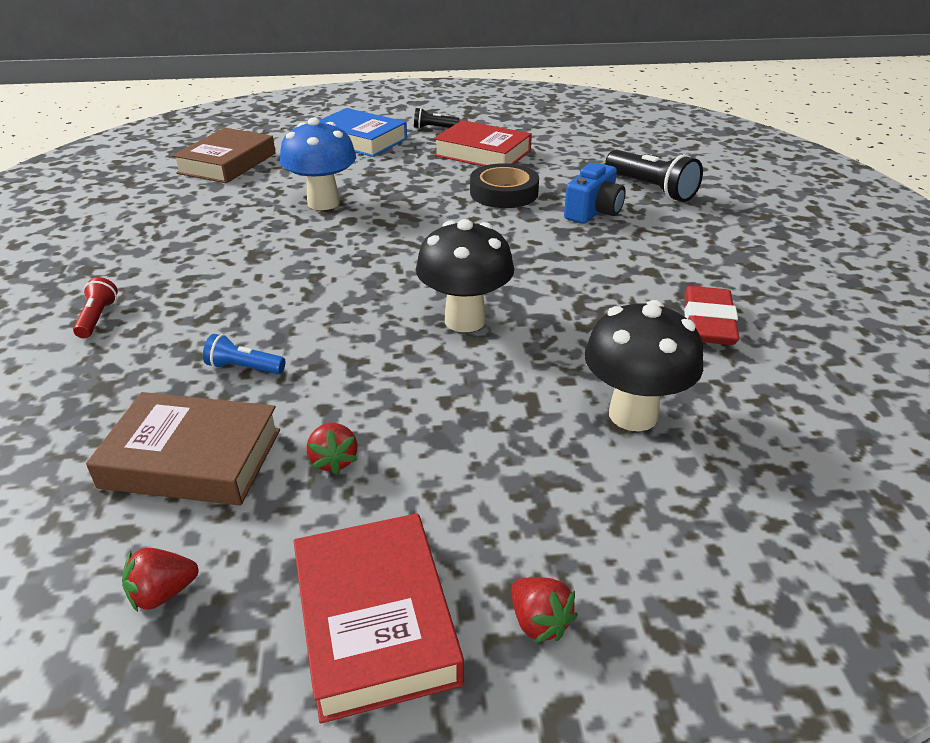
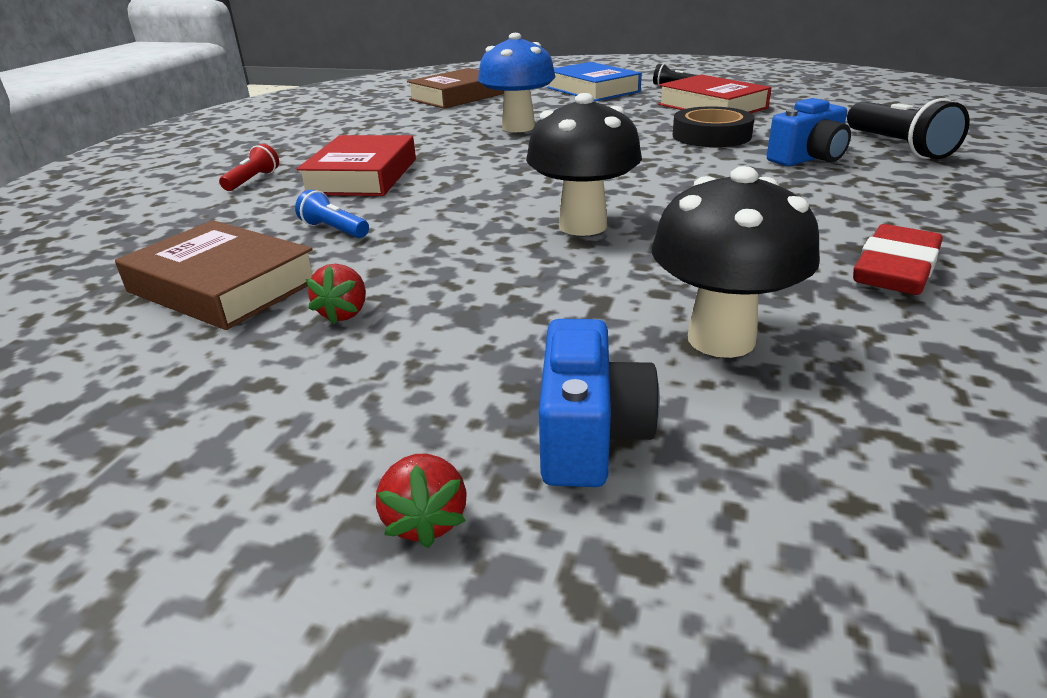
camera: 25 degrees right, 5 degrees down
red strawberry [122,548,198,612] -> none
red book [294,513,464,723] -> red book moved to [297,135,416,196]
none -> blue camera [539,319,660,487]

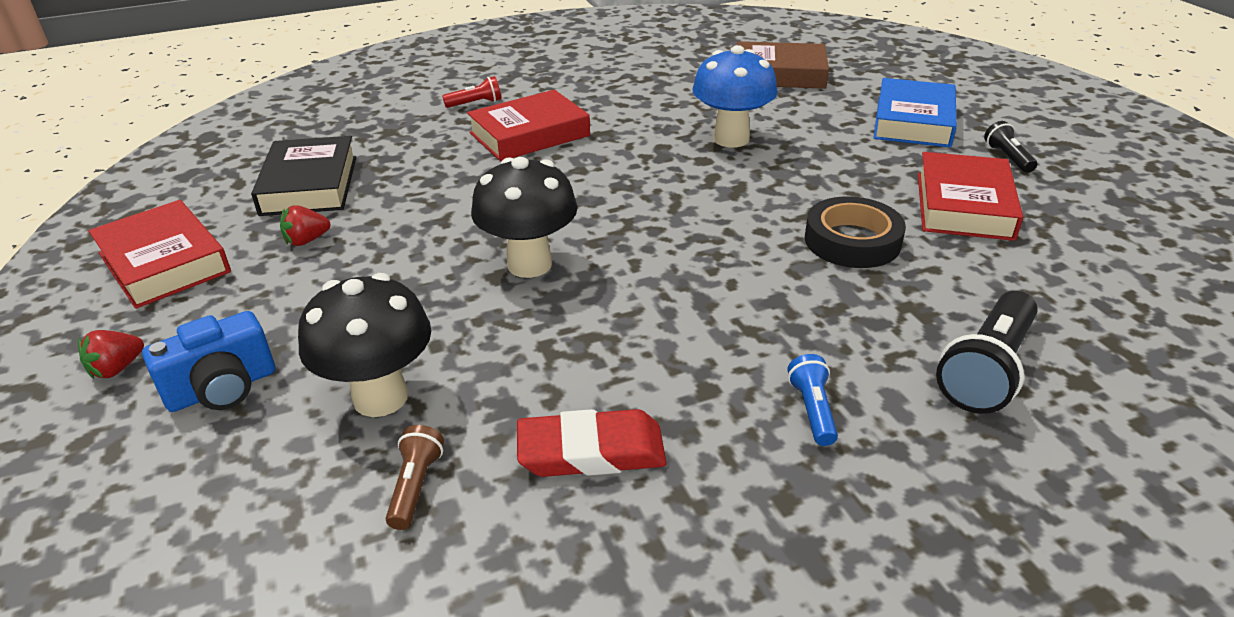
camera: 50 degrees right, 5 degrees up
brown book [115,220,313,330] -> black book [251,136,356,216]
blue flashlight [295,189,369,238] -> blue flashlight moved to [788,354,838,446]
blue camera [767,98,851,166] -> none
none -> red book [88,200,231,309]
none -> brown flashlight [386,425,444,530]

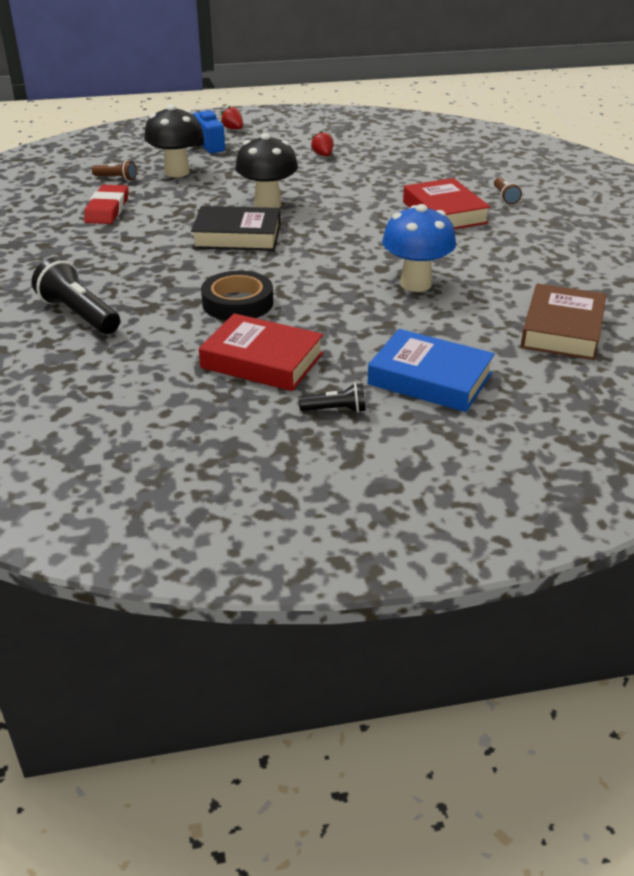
camera: 100 degrees right, 0 degrees up
red book [88,200,231,309] -> none
black book [251,136,356,216] -> black book moved to [191,206,281,251]
red flashlight [442,76,501,108] -> brown flashlight [494,177,522,204]
blue flashlight [788,354,838,446] -> none

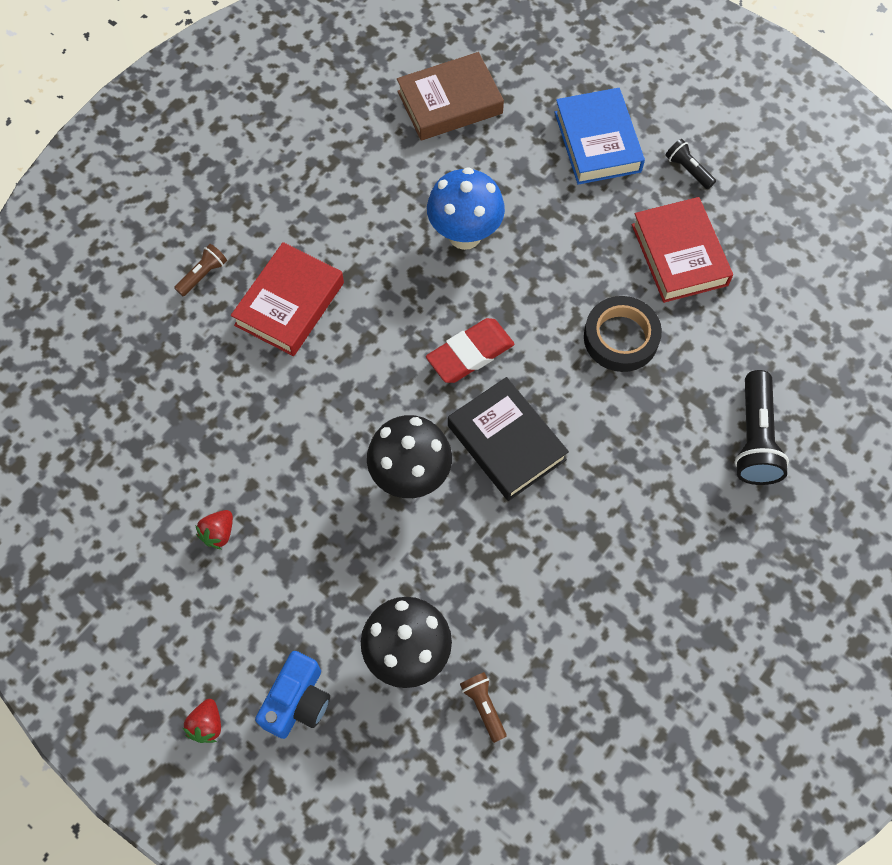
camera: 130 degrees left, 30 degrees up
red eraser [84,185,128,224] -> red eraser moved to [426,318,514,383]

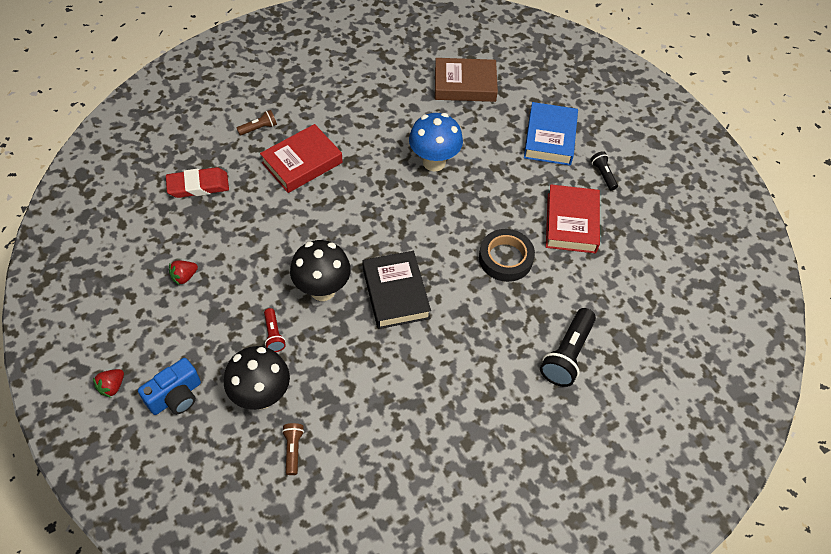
camera: 20 degrees right, 10 degrees down
red eraser [426,318,514,383] -> red eraser moved to [166,167,229,198]
none -> red flashlight [264,308,286,352]

